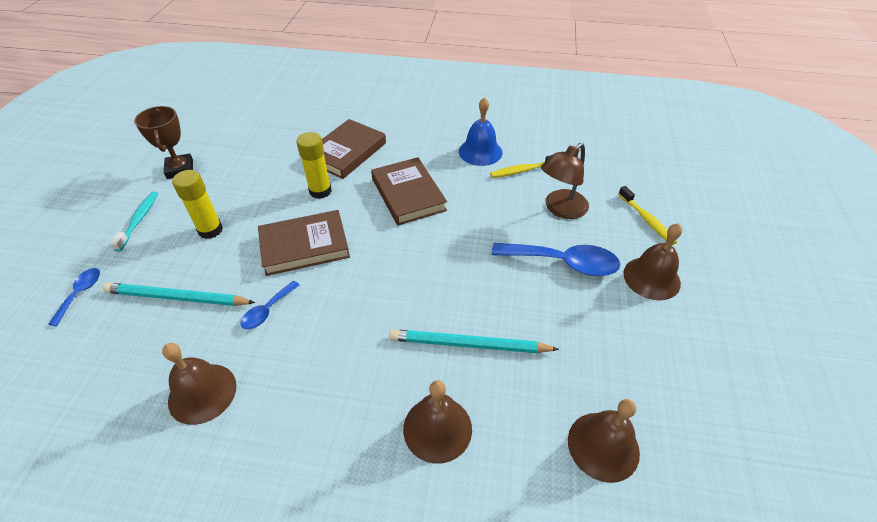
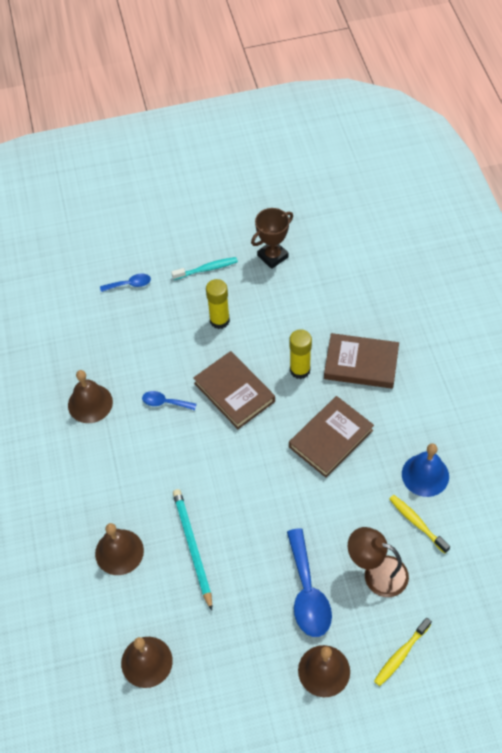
camera: 70 degrees right, 10 degrees up
turquoise pencil [103,283,255,306] -> none

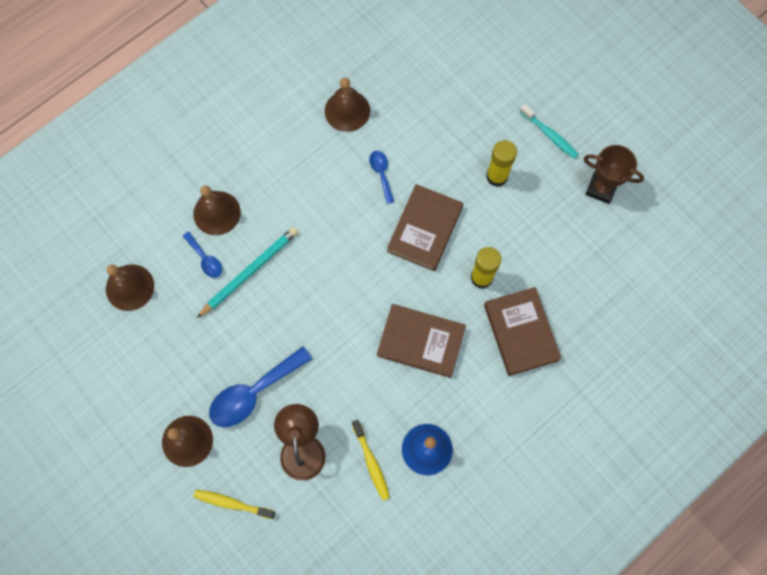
camera: 60 degrees right, 15 degrees up
blue spoon [100,273,151,292] -> blue spoon moved to [183,231,222,278]
yellow toothbrush [389,495,450,554] -> yellow toothbrush turned 135 degrees clockwise [352,420,390,501]

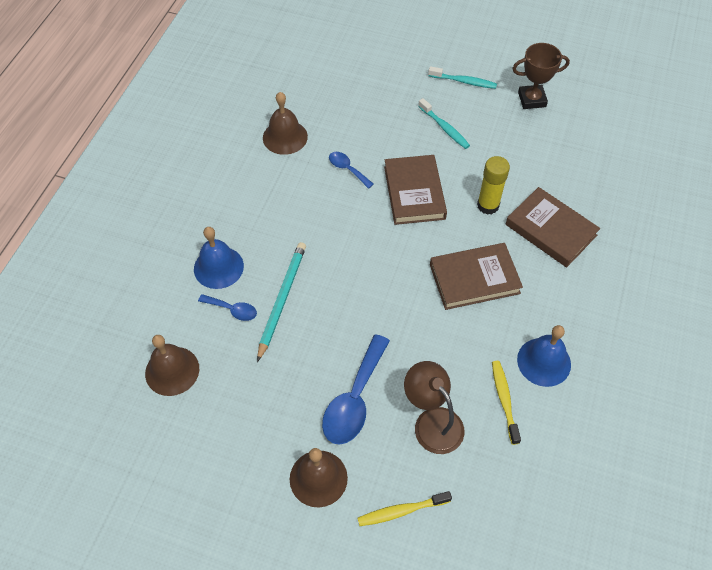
camera: 30 degrees left, 15 degrees down
brown bell [193,186,241,235] -> blue bell [194,227,244,289]
yellow toothbrush [352,420,390,501] -> yellow toothbrush turned 135 degrees counterclockwise [492,361,521,445]
yellow glue stick [486,140,517,187] -> turquoise toothbrush [418,98,470,149]

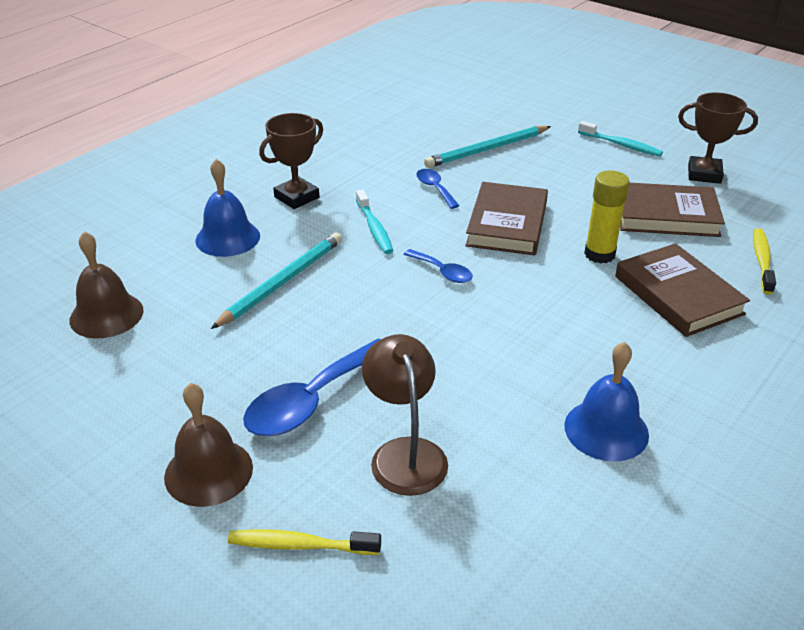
camera: 20 degrees right, 20 degrees down
blue spoon [198,294,257,321] -> blue spoon moved to [403,249,473,283]
brown bell [263,92,308,155] -> none
turquoise toothbrush [418,98,470,149] -> turquoise toothbrush moved to [356,190,393,254]
brown book [430,243,523,310] -> brown book moved to [620,183,725,237]
yellow toothbrush [492,361,521,445] -> yellow toothbrush moved to [753,228,776,294]
none -> brown trophy [259,113,323,209]
none -> turquoise pencil [424,126,551,168]

